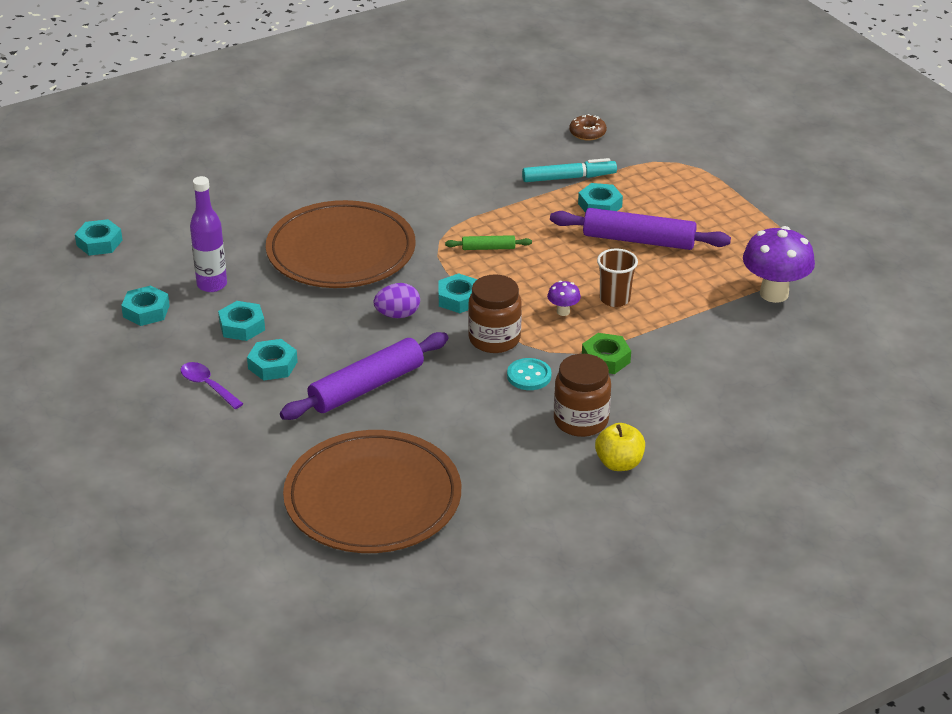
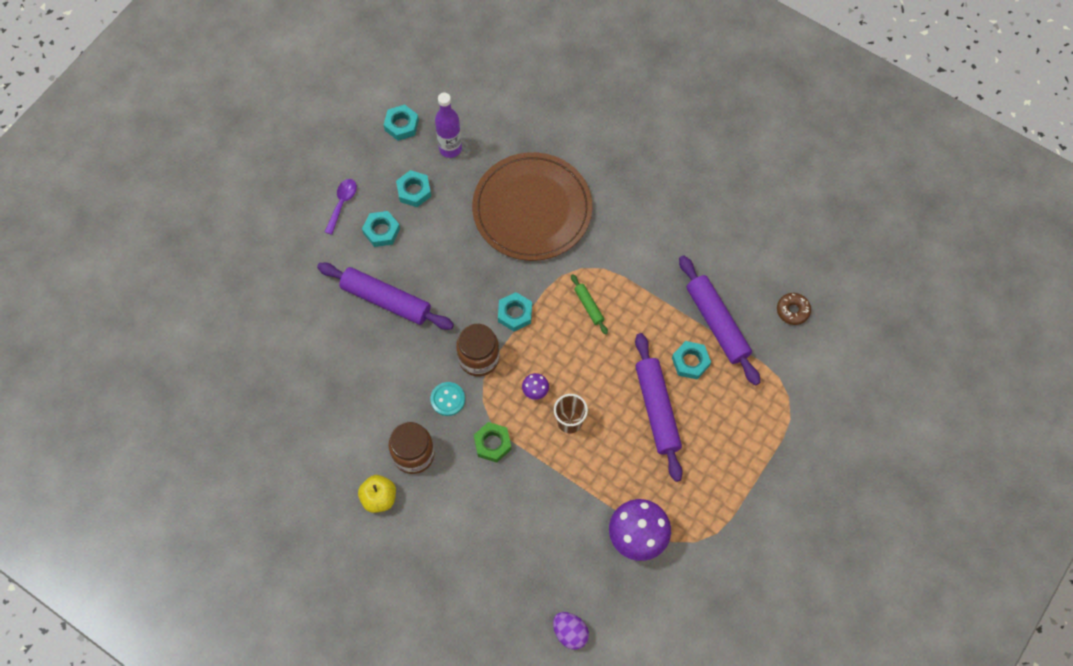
camera: 65 degrees right, 30 degrees up
turquoise nut [75,219,123,256] -> none
brown plate [283,430,461,553] -> none
purple egg [374,283,420,318] -> purple egg moved to [553,612,589,650]
turquoise marker [522,158,617,182] -> purple rolling pin [679,255,760,386]

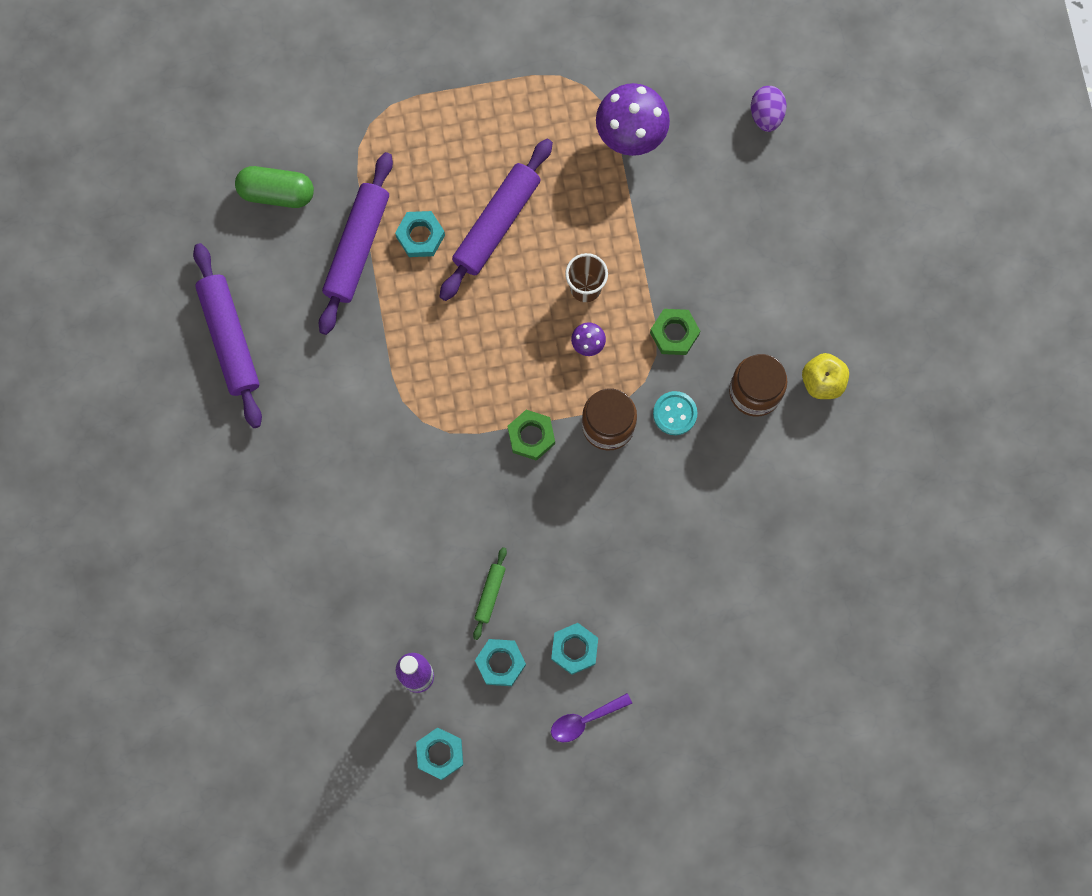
camera: 135 degrees left, 10 degrees up
purple rolling pin [317,263,454,330] -> purple rolling pin moved to [193,243,262,428]
brown plate [472,152,593,261] -> none
turquoise nut [498,292,532,331] -> green nut [508,410,555,461]
green rolling pin [571,274,608,335] -> green rolling pin moved to [473,547,507,640]
brown donut [777,293,811,325] -> green capsule [235,166,314,208]

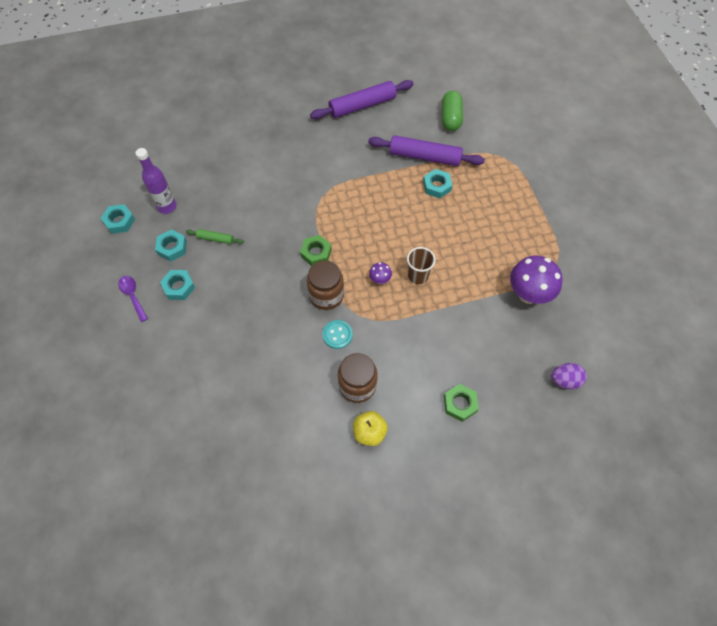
camera: 85 degrees right, 15 degrees down
purple rolling pin [439,139,553,301] -> none
green nut [650,309,700,355] -> green nut moved to [444,384,479,422]

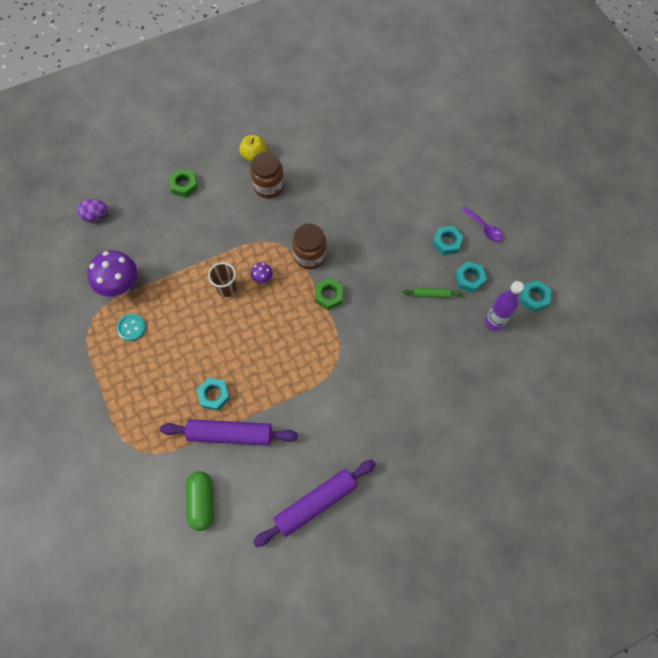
camera: 170 degrees right, 5 degrees up
turquoise button [323,320,353,349] -> turquoise button moved to [116,314,146,341]

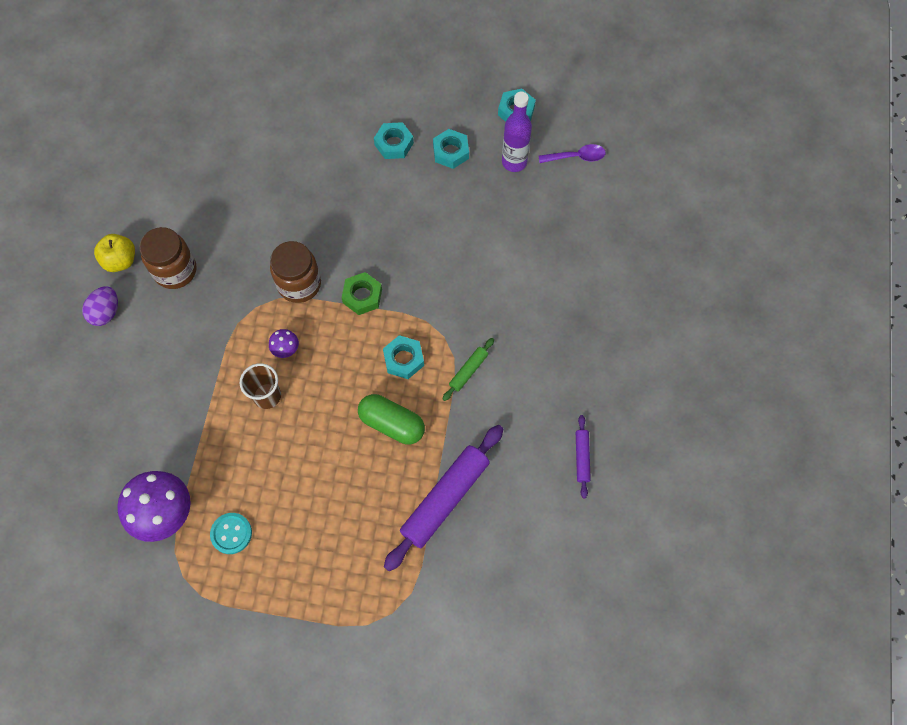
camera: 55 degrees left, 0 degrees up
purple egg [77,199,108,222] -> purple egg moved to [82,286,118,326]
green nut [169,168,198,198] -> none
green capsule [186,471,214,531] -> green capsule moved to [358,394,425,445]
turquoise nut [196,377,230,411] -> turquoise nut moved to [383,335,424,379]
purple rolling pin [253,460,376,547] -> purple rolling pin [576,415,591,498], size x0.48
green rolling pin [402,288,462,298] -> green rolling pin moved to [443,338,494,401]
purple spoon [462,207,503,242] -> purple spoon moved to [539,144,606,163]

